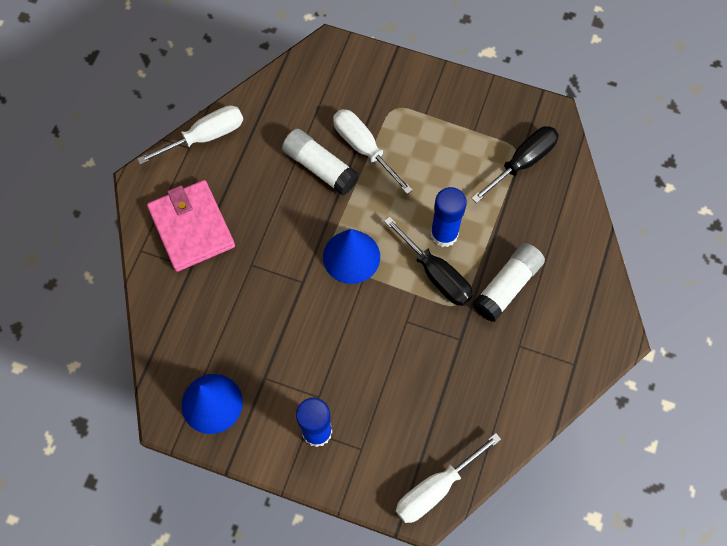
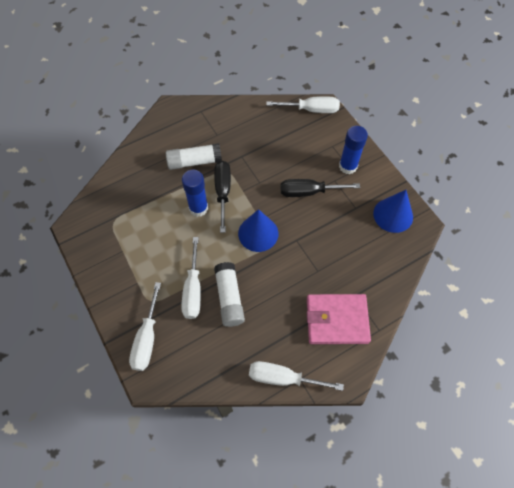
camera: 140 degrees left, 5 degrees down
pink wallet [147,180,235,272] -> pink wallet turned 75 degrees clockwise [307,294,371,344]
black screwdriver [471,126,559,203] -> black screwdriver moved to [281,179,360,197]
none -> white screwdriver [129,282,161,371]

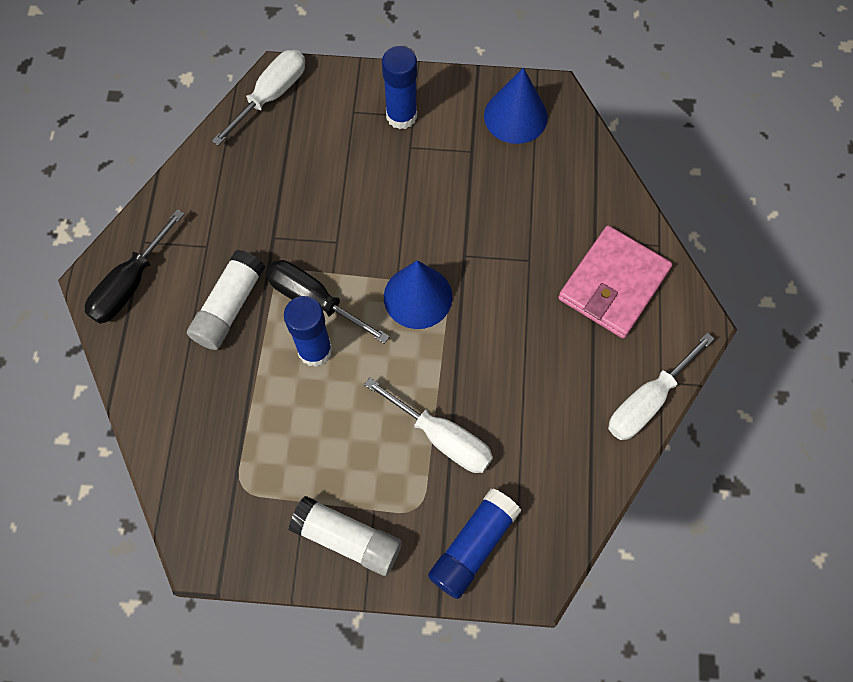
camera: 55 degrees left, 5 degrees up
white screwdriver [129,282,161,371] -> blue glue stick [428,488,521,599]
white glue stick [214,262,245,327] -> white glue stick moved to [289,496,402,576]
black screwdriver [281,179,360,197] -> black screwdriver moved to [85,209,184,324]

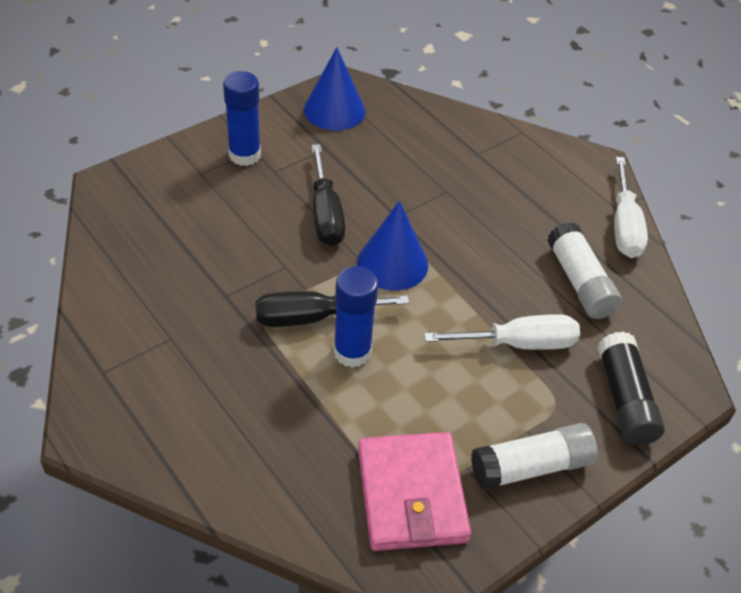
camera: 45 degrees left, 20 degrees down
black screwdriver [85,209,184,324] -> black screwdriver moved to [312,144,345,246]
white glue stick [187,249,265,350] -> white glue stick moved to [547,222,622,319]
white screwdriver [212,50,305,146] -> none
blue glue stick [428,488,521,599] -> black glue stick [597,332,665,445]
pink wallet [558,226,672,338] -> pink wallet moved to [358,432,471,551]

